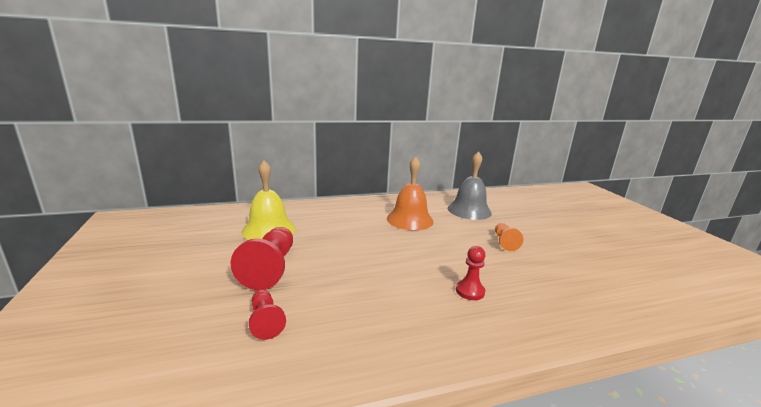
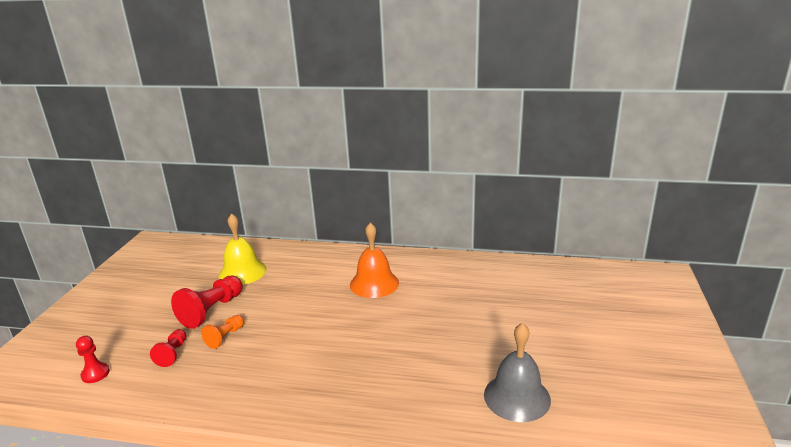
camera: 30 degrees right, 5 degrees up
grey bell [448,151,492,220] -> grey bell moved to [484,323,551,422]
red pawn [456,246,486,300] -> red pawn moved to [76,336,110,383]
orange pawn [495,223,524,251] -> orange pawn moved to [201,315,244,349]

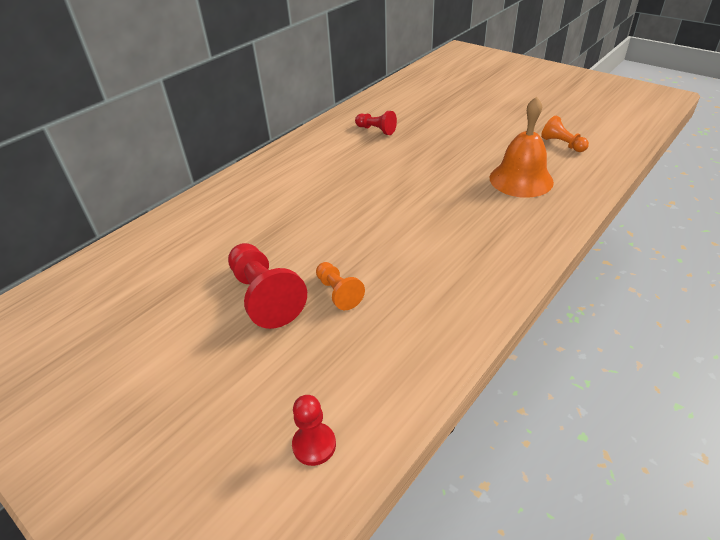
camera: 60 degrees left, 15 degrees up
red pawn [150,329,186,367] -> red pawn moved to [355,111,397,135]
yellow bell [219,213,267,285] -> none
orange bell [350,223,399,298] -> orange bell moved to [490,97,554,198]
grey bell [484,323,551,422] -> orange pawn [541,116,589,152]

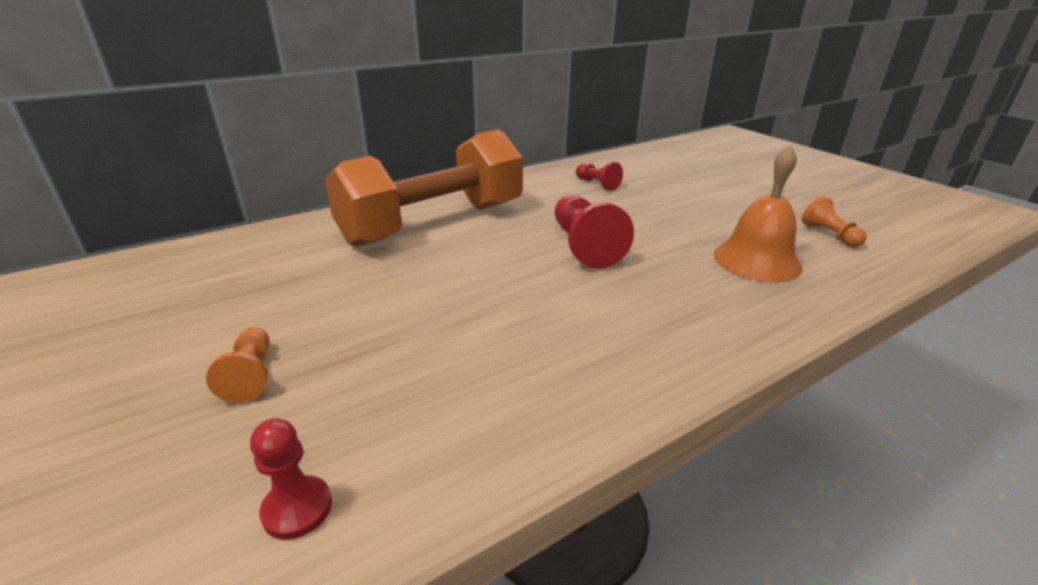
camera: 15 degrees right, 10 degrees down
red pawn [228,243,307,329] -> red pawn moved to [555,195,634,269]
orange pawn [316,262,365,310] -> orange pawn moved to [206,327,269,403]
none -> orange dumbbell [325,129,523,247]

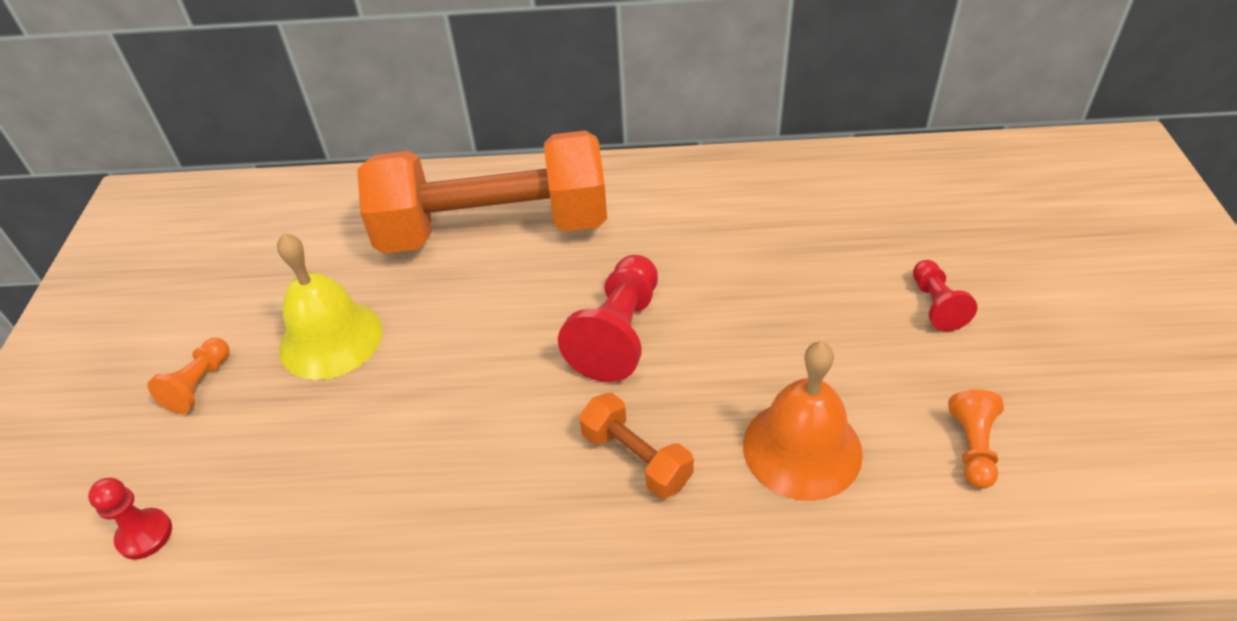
camera: 35 degrees right, 15 degrees up
red pawn [576,162,623,191] -> red pawn moved to [913,260,977,331]
none -> yellow bell [277,233,382,380]
none -> orange dumbbell [579,393,694,499]

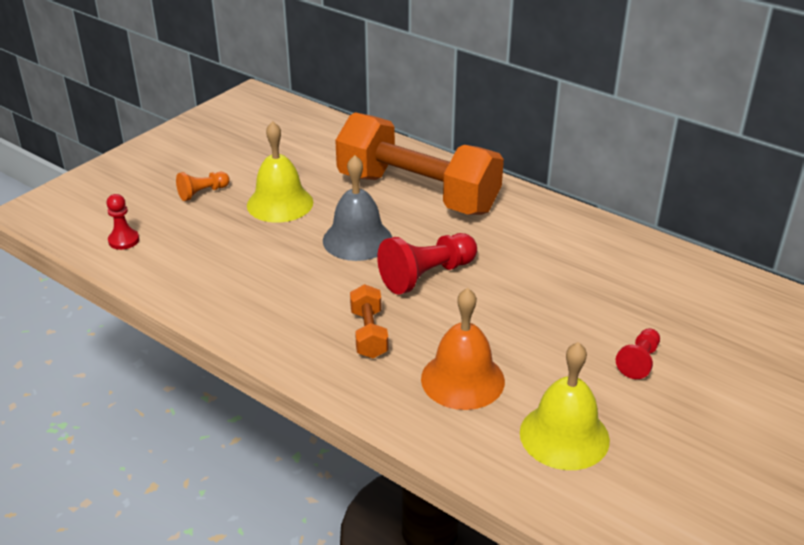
camera: 35 degrees right, 10 degrees down
orange pawn [948,389,1004,489] -> yellow bell [520,342,610,470]
none -> grey bell [323,155,392,261]

